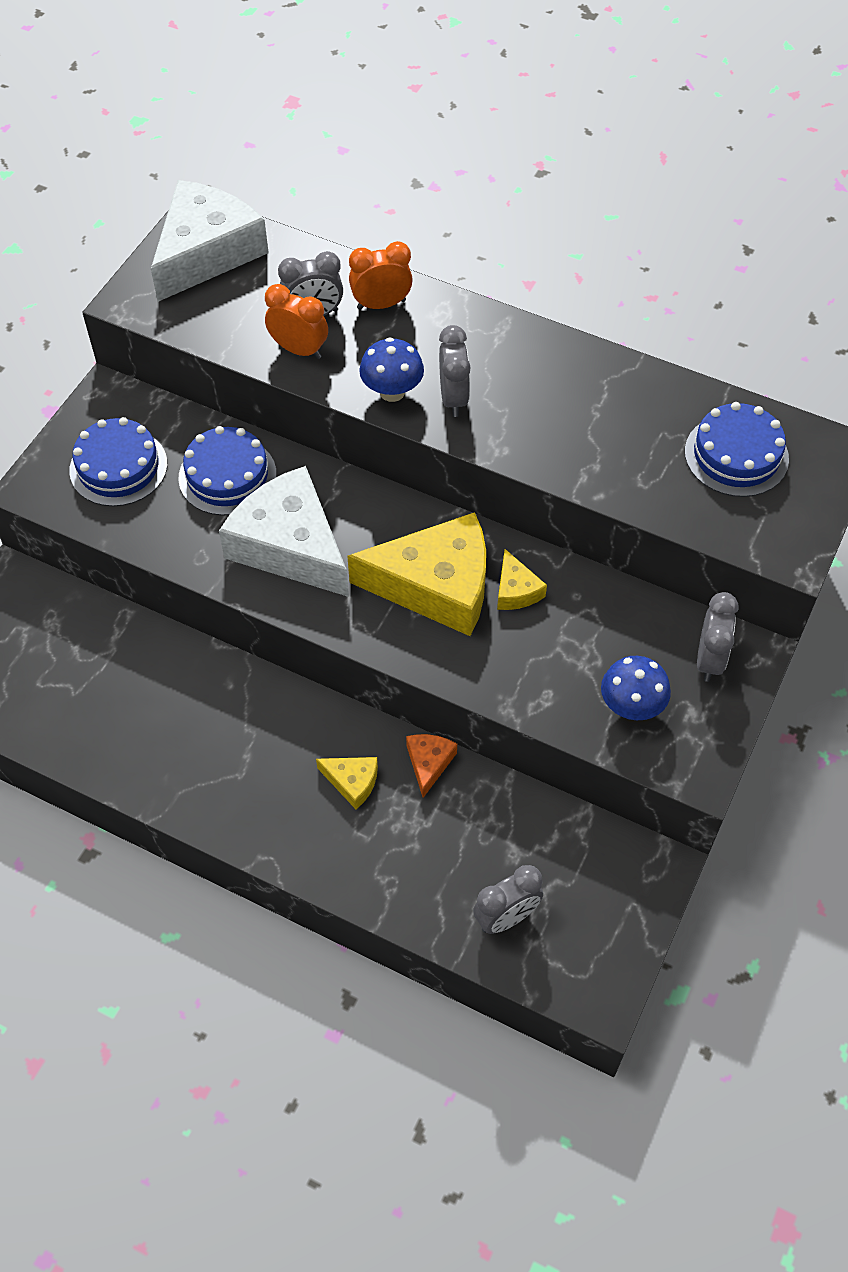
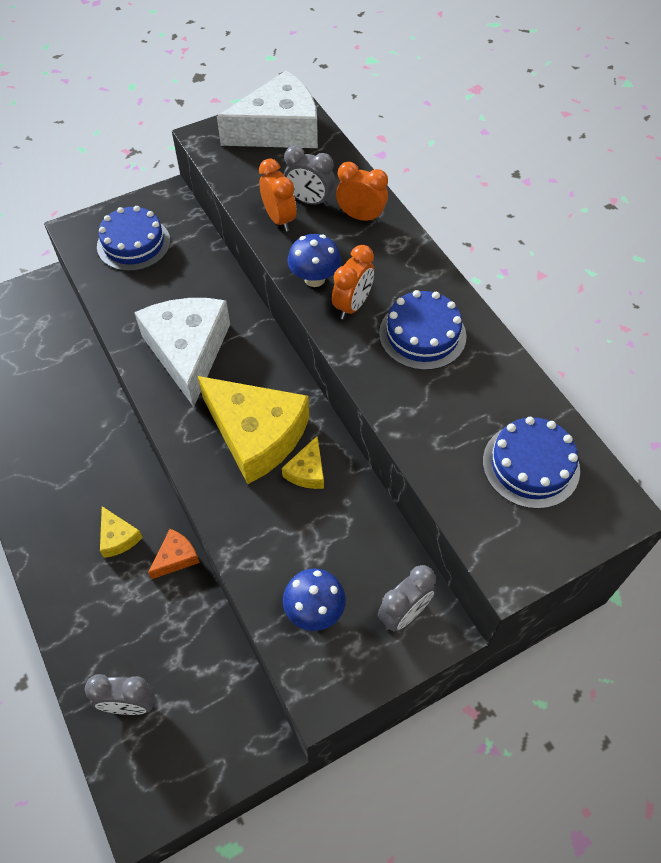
camera: 35 degrees right, 0 degrees up
blue cake [179,426,276,516] -> blue cake moved to [379,290,467,370]
grey clock [439,325,471,417] -> orange clock [332,245,374,320]

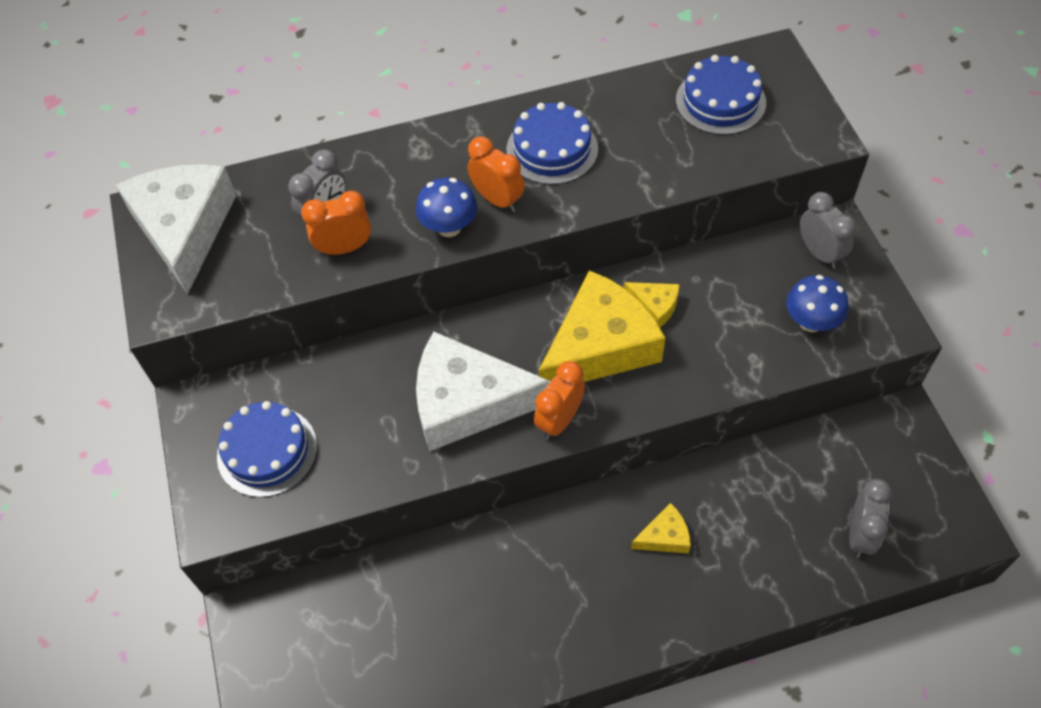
camera: 75 degrees left, 0 degrees up
orange cheese [148,529,200,579] -> none
orange clock [336,162,388,223] -> orange clock moved to [534,361,585,440]

